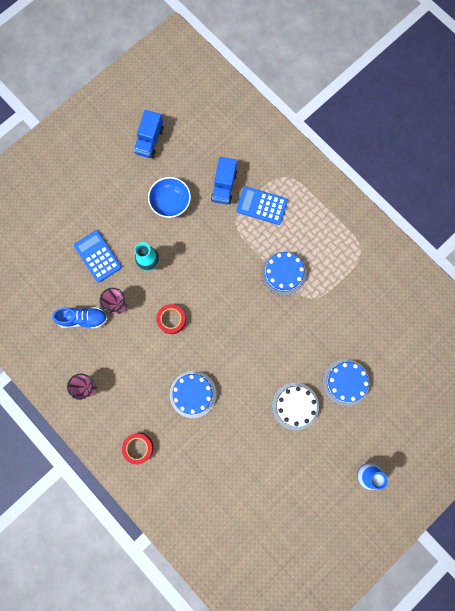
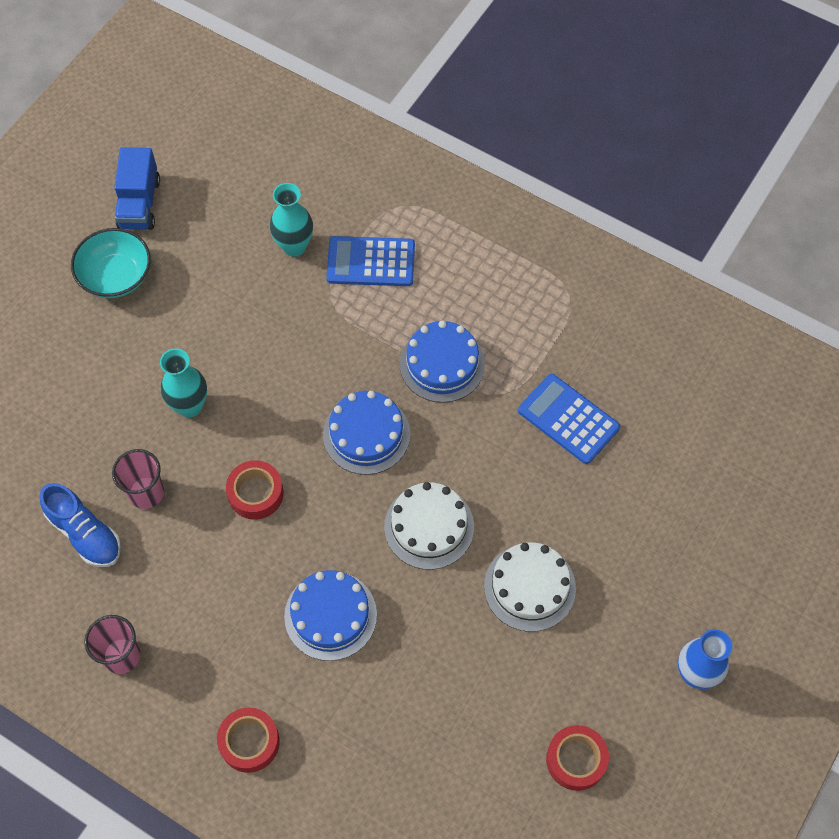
camera: 15 degrees left, 15 degrees down
blue shoe [52,307,108,328] -> blue shoe turned 60 degrees clockwise [39,483,121,567]
blue calculator [74,230,122,282] -> blue calculator moved to [518,374,620,464]
blue bowl [148,177,191,218] -> none
blue truck [211,157,237,204] -> turquoise vase [270,183,313,257]
blue cake [322,359,370,406] -> blue cake moved to [323,391,410,475]
none -> turquoise bowl [71,228,151,298]
none -> white cake [384,482,474,570]
none -> red tape [546,725,609,791]

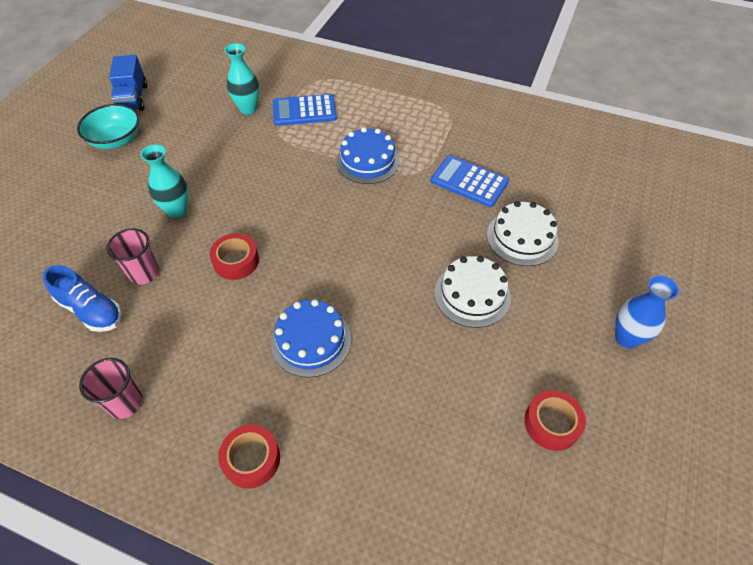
camera: 10 degrees left, 10 degrees down
blue cake [323,391,410,475] -> none
white cake [384,482,474,570] -> white cake moved to [487,201,559,266]

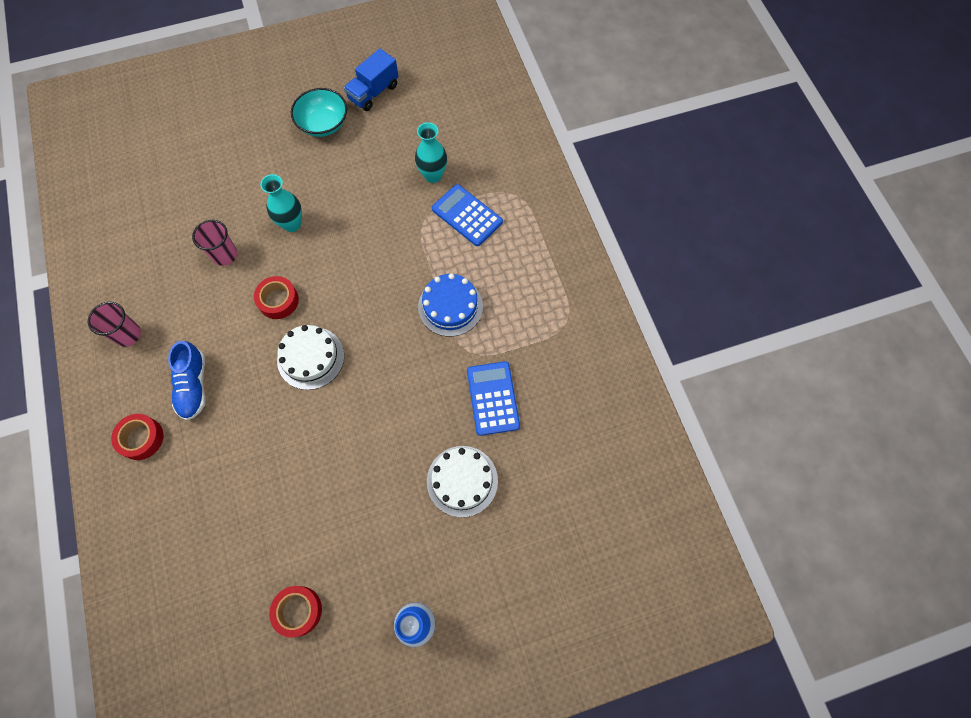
camera: 50 degrees right, 15 degrees up
blue shoe [43,265,122,332] -> blue shoe moved to [168,341,206,420]
blue cake [271,299,352,378] -> none
white cake [434,256,511,328] -> white cake moved to [277,325,344,390]

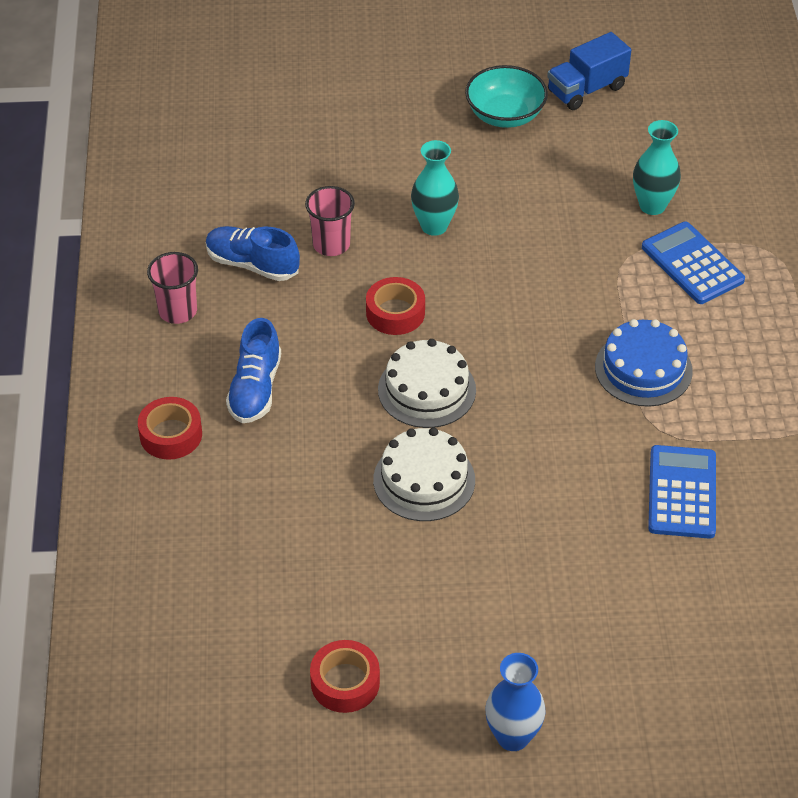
camera: 15 degrees right, 20 degrees down
white cake [427,446,498,517] -> white cake moved to [373,428,475,521]
none -> blue shoe [206,226,300,281]

